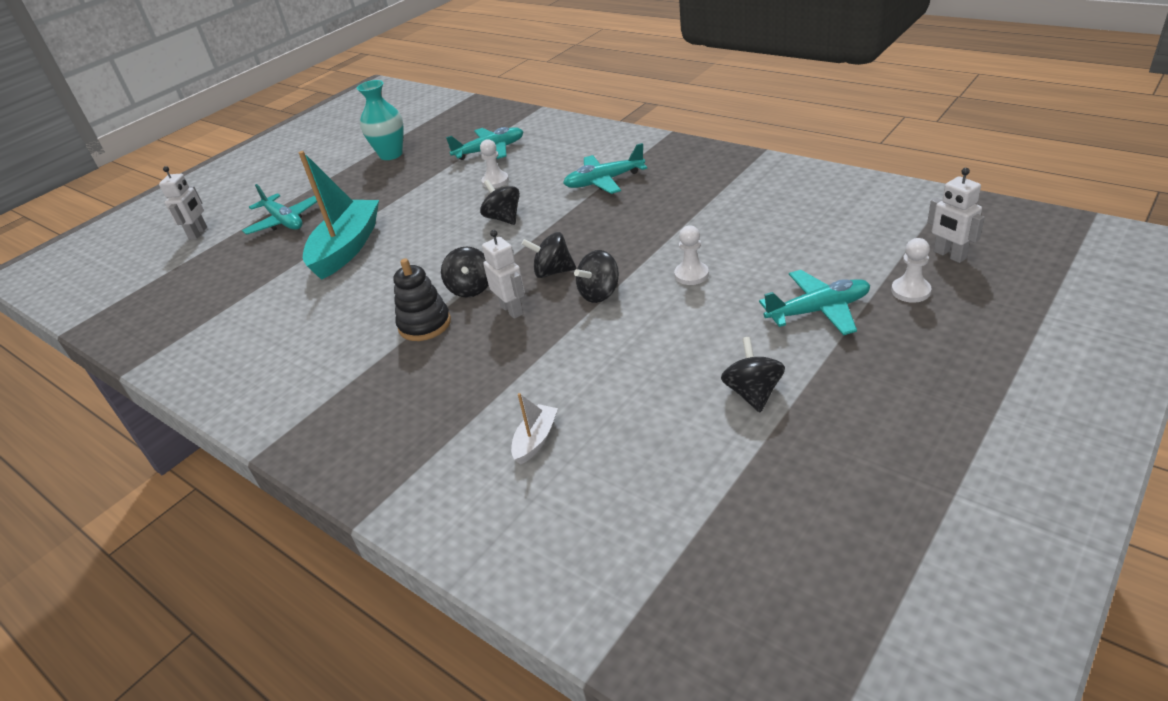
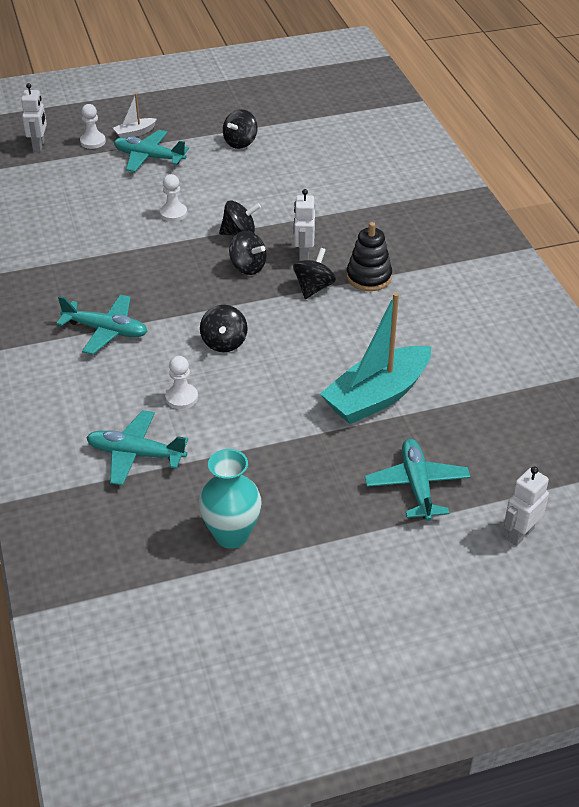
camera: 150 degrees left, 5 degrees up
white boat [511,393,558,465] -> white boat moved to [113,93,157,138]

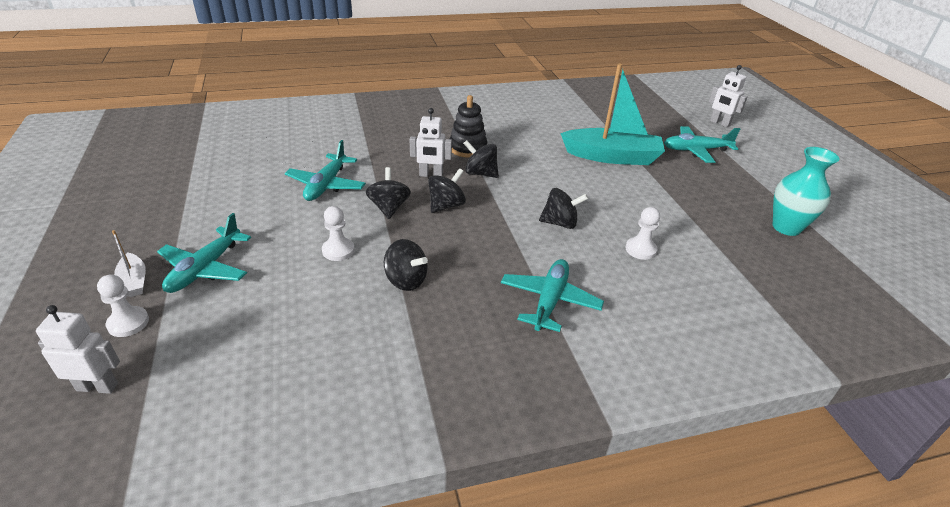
camera: 90 degrees left, 5 degrees down
turquoise plane [86,410,188,486] -> turquoise plane moved to [285,140,366,201]
black spinning top [223,109,258,149] -> black spinning top moved to [384,239,428,291]
turquoise boat [320,292,431,424] -> turquoise boat turned 45 degrees counterclockwise [560,64,665,165]

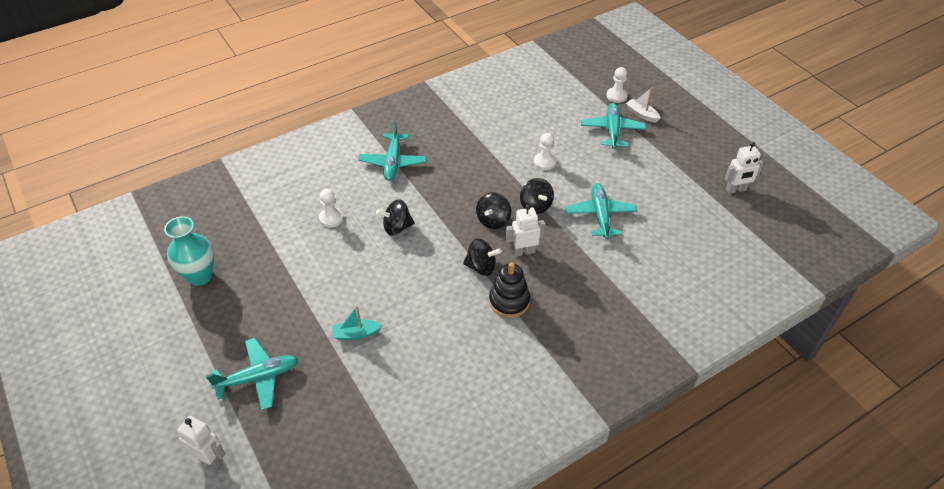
camera: 165 degrees right, 10 degrees up
white robot [36,305,120,394] -> white robot moved to [725,142,764,194]
black spinning top [384,239,428,291] -> none
turquoise boat [560,64,665,165] -> turquoise boat [332,306,382,340], size x0.45

